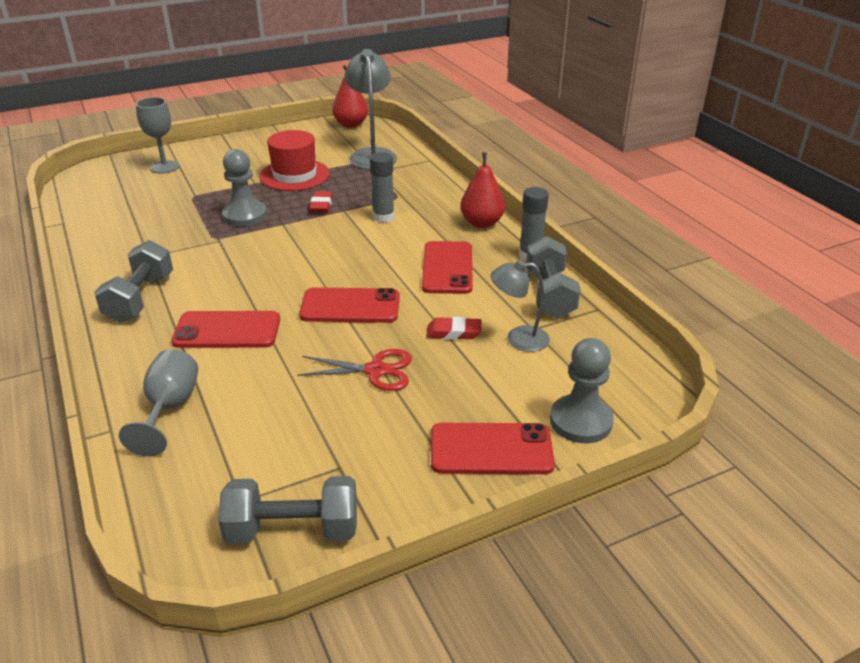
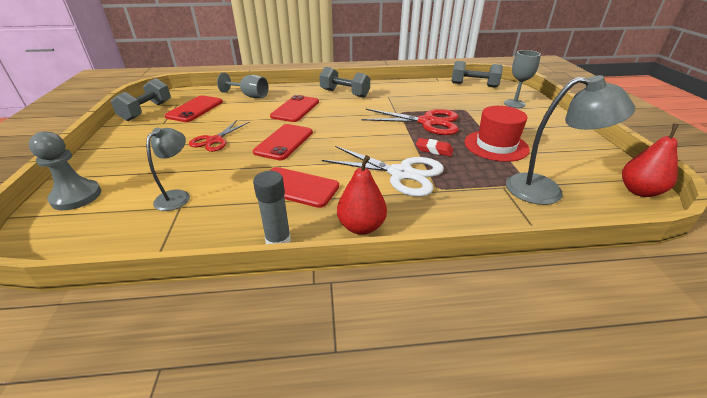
camera: 110 degrees right, 0 degrees up
grey pawn [222,149,267,227] -> red scissors [361,109,458,135]
grey glue stick [370,152,394,223] -> white scissors [322,146,444,197]
red eraser [426,317,482,340] -> none
red phone [431,423,555,474] -> red phone moved to [165,95,223,122]
grey dumbbell [526,236,581,318] -> grey dumbbell moved to [452,61,503,88]

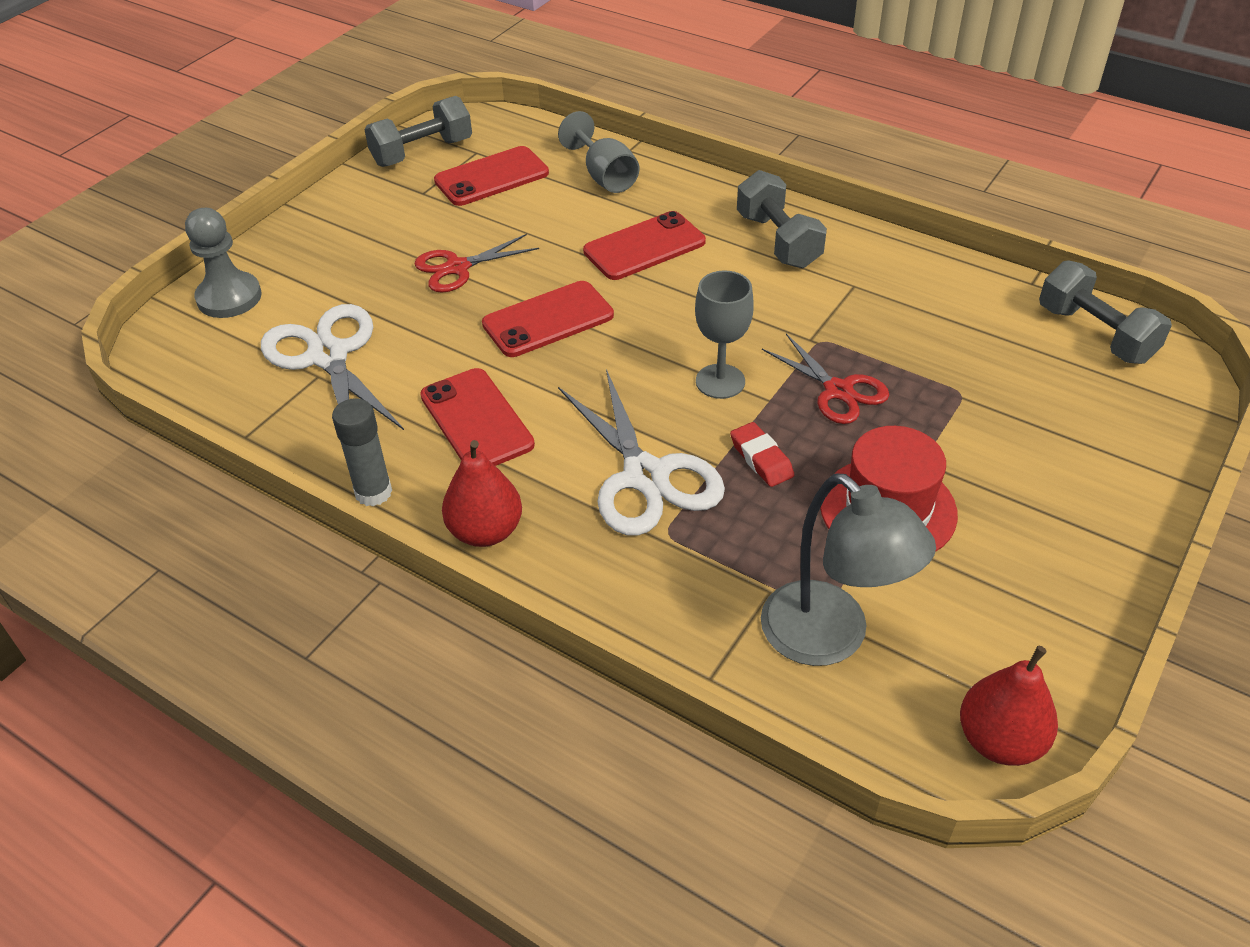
camera: 40 degrees right, 10 degrees up
grey lamp [146,127,190,211] -> white scissors [261,304,404,430]
red scissors [361,109,458,135] -> red scissors [762,334,889,424], size x0.64
grey goblet [504,50,541,108] -> grey goblet moved to [695,271,754,399]

